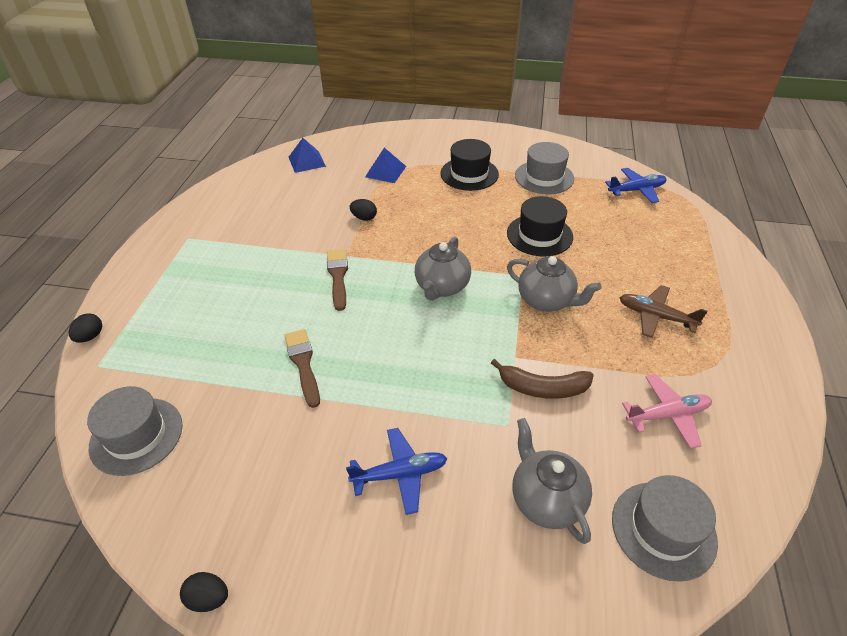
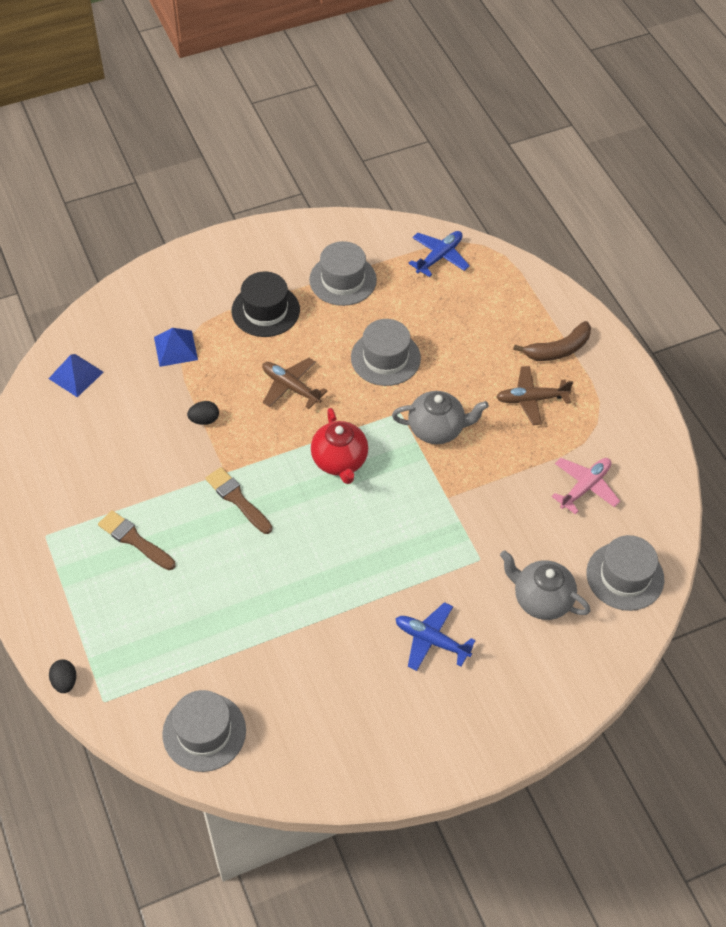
camera: 35 degrees left, 10 degrees up
black egg [180,572,228,612] -> none
brown brush [284,329,320,408] -> brown brush moved to [98,510,176,570]
blue plane [346,428,447,515] -> blue plane turned 105 degrees counterclockwise [395,602,476,671]
grey teapot [415,236,471,301] -> red teapot [311,408,368,484]
brown banana [491,359,594,399] -> brown banana moved to [513,321,591,361]
black hat [507,196,573,257] -> grey hat [351,319,421,386]
none -> brown plane [262,358,327,409]

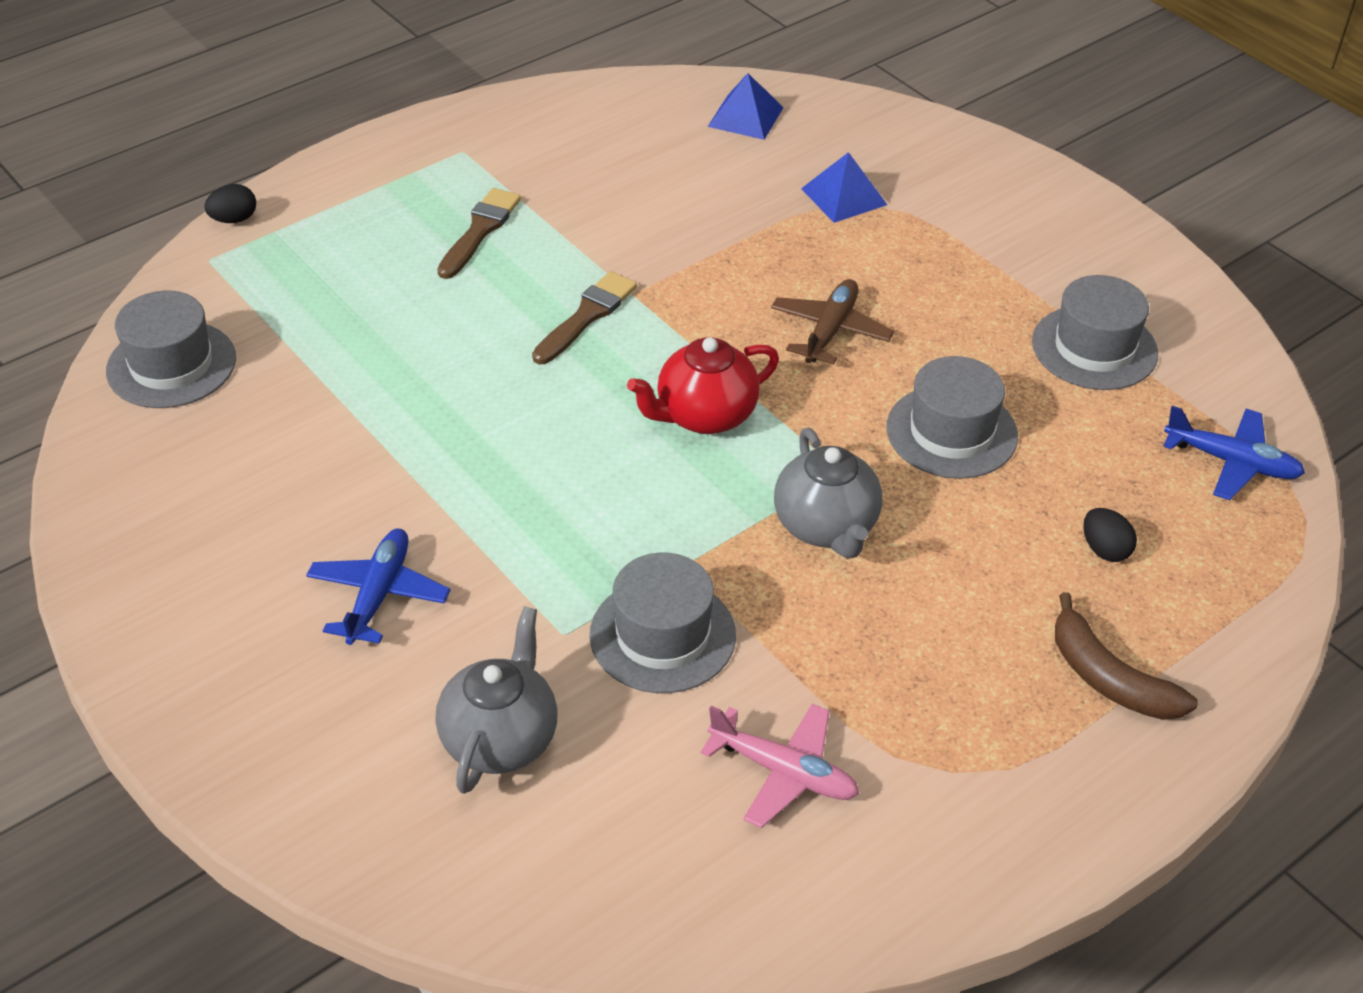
camera: 75 degrees right, 10 degrees down
black egg [187,401,219,425] -> black egg moved to [1083,508,1137,562]
black hat [231,272,300,337] -> none
brown plane [496,366,573,425] -> none
grey hat [586,535,664,611] -> grey hat moved to [590,553,736,693]

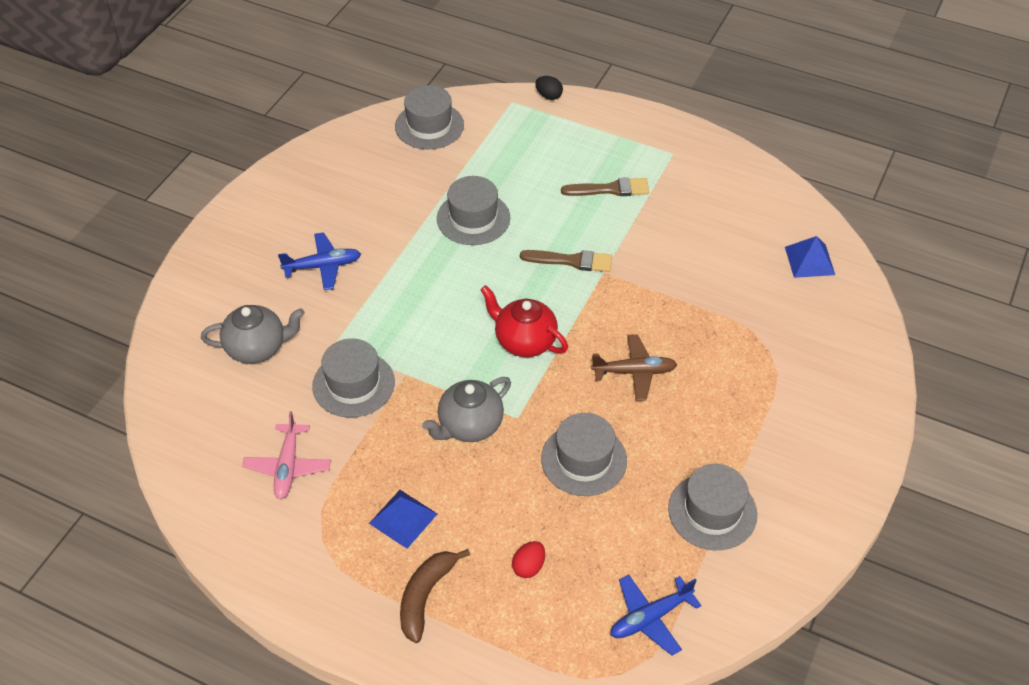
camera: 65 degrees right, 5 degrees up
blue pyramid [801,152,887,223] -> blue pyramid moved to [369,490,437,549]
black egg [1083,508,1137,562] -> red egg [512,541,545,578]
blue plane [1163,406,1305,500] -> blue plane turned 60 degrees clockwise [611,574,702,656]
none -> grey hat [437,176,510,245]

